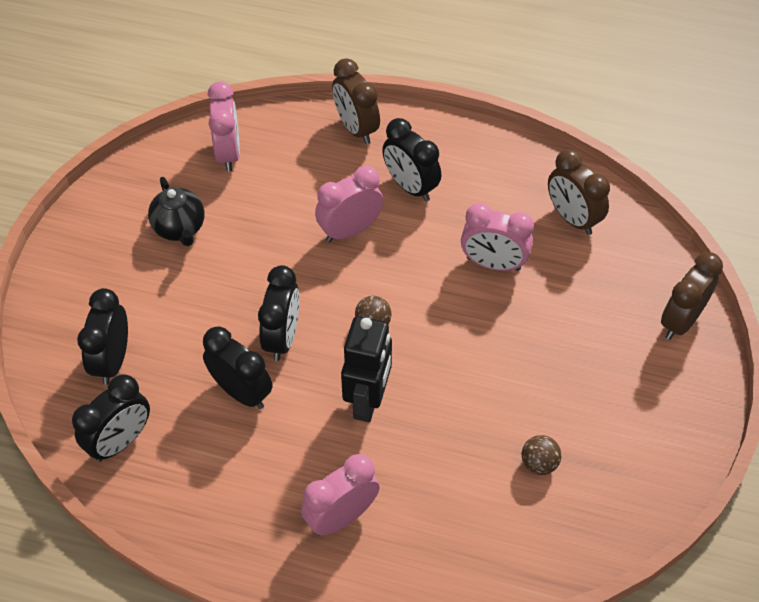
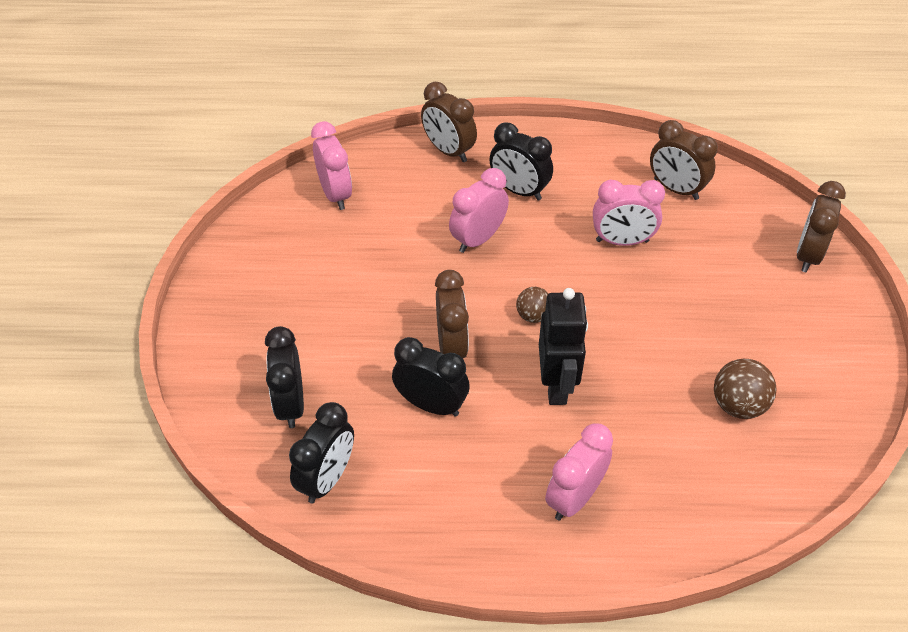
camera: 15 degrees left, 5 degrees down
black teapot [148,177,204,246] -> none
black clock [258,265,300,361] -> brown clock [435,270,469,358]
brown ball [522,435,561,475] -> brown ball [714,359,776,419], size x1.55

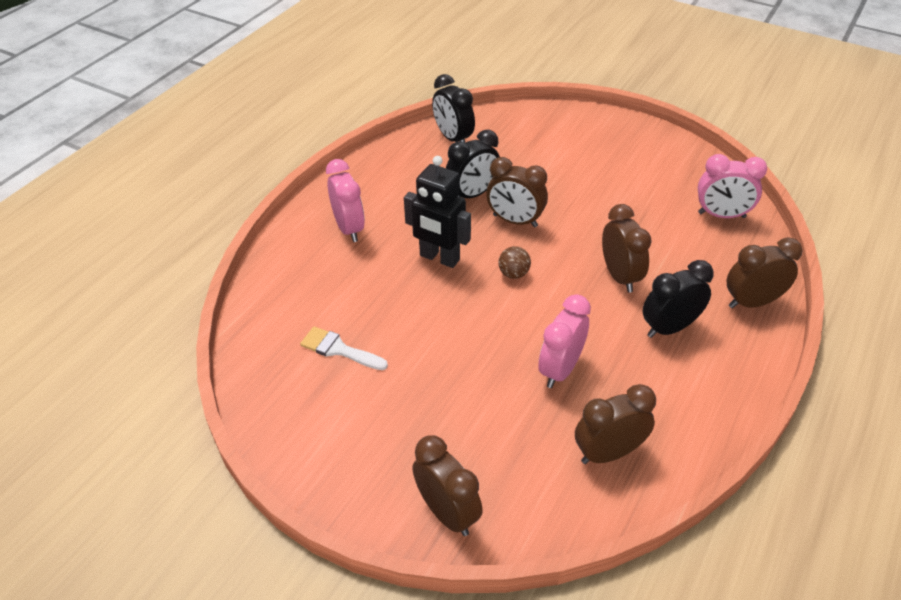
camera: 120 degrees right, 5 degrees down
black clock [265,326,304,428] -> none
pink clock [449,168,509,253] -> brown clock [602,204,652,293]
brown ball [714,359,776,419] -> white brush [300,326,388,370]

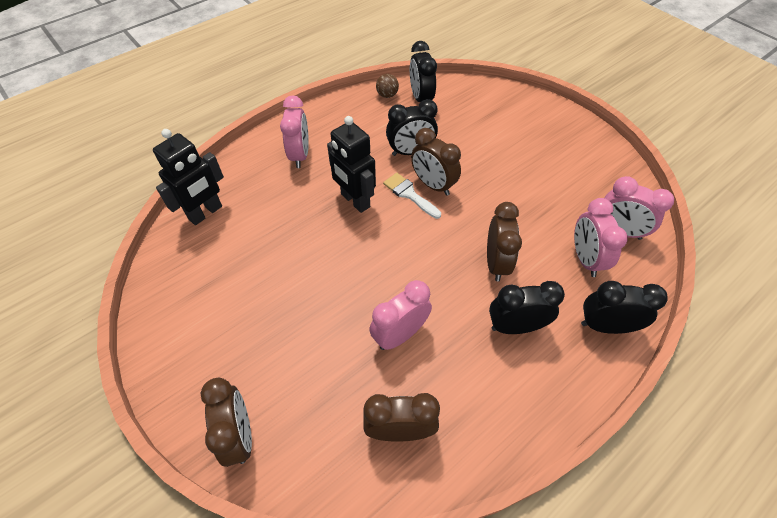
camera: 20 degrees right, 10 degrees up
white brush [300,326,388,370] -> white brush moved to [383,173,441,219]
brown ball [498,246,531,279] -> brown ball moved to [376,74,399,98]
brown clock [726,237,803,308] -> black clock [581,281,668,334]
none -> black robot [153,129,224,225]
none -> pink clock [574,198,628,277]

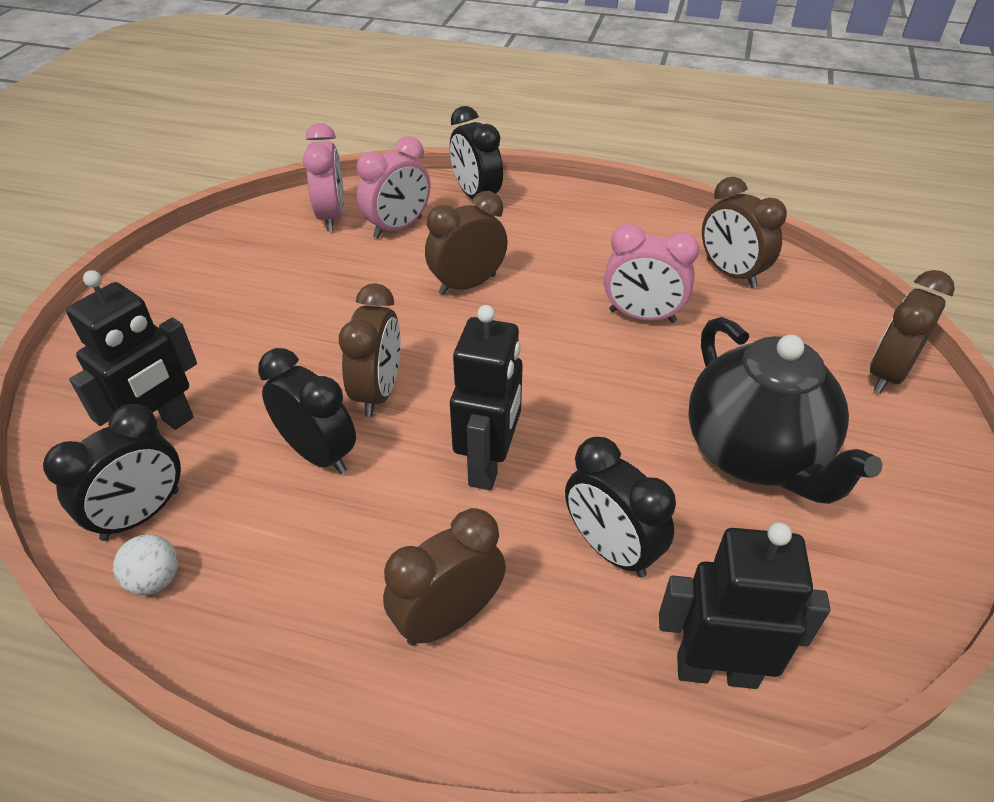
camera: 125 degrees left, 10 degrees down
pink clock [280,95,309,168] -> brown clock [383,508,506,646]
brown ball [376,74,399,98] -> white ball [113,534,178,595]
white brush [383,173,441,219] -> none
black clock [489,281,565,334] -> black clock moved to [565,437,676,578]
none -> black robot [66,270,197,434]
none -> black teapot [688,317,883,504]

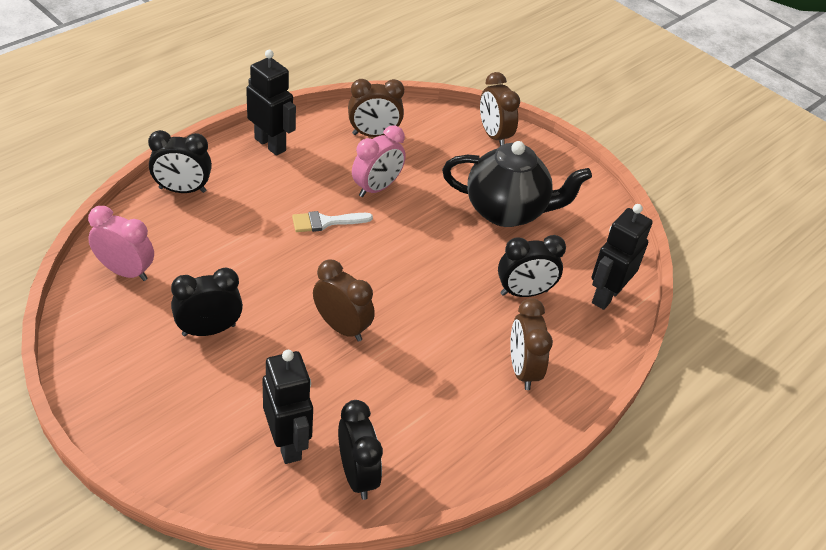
camera: 65 degrees left, 0 degrees up
white ball [113,534,178,595] -> none
black clock [258,348,356,474] -> black clock moved to [171,268,243,336]
pink clock [357,136,430,238] -> none
brown clock [425,191,508,295] -> none
black robot [450,305,523,490] -> black robot moved to [246,50,296,156]
none -> white brush [292,211,373,232]

